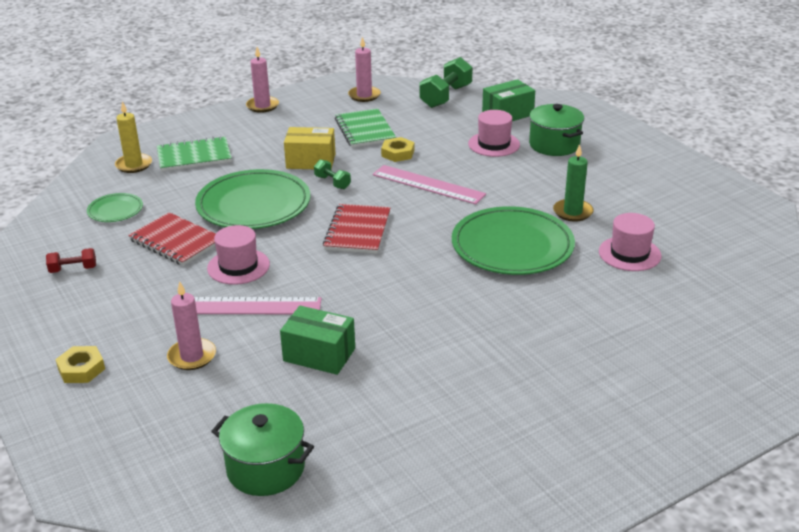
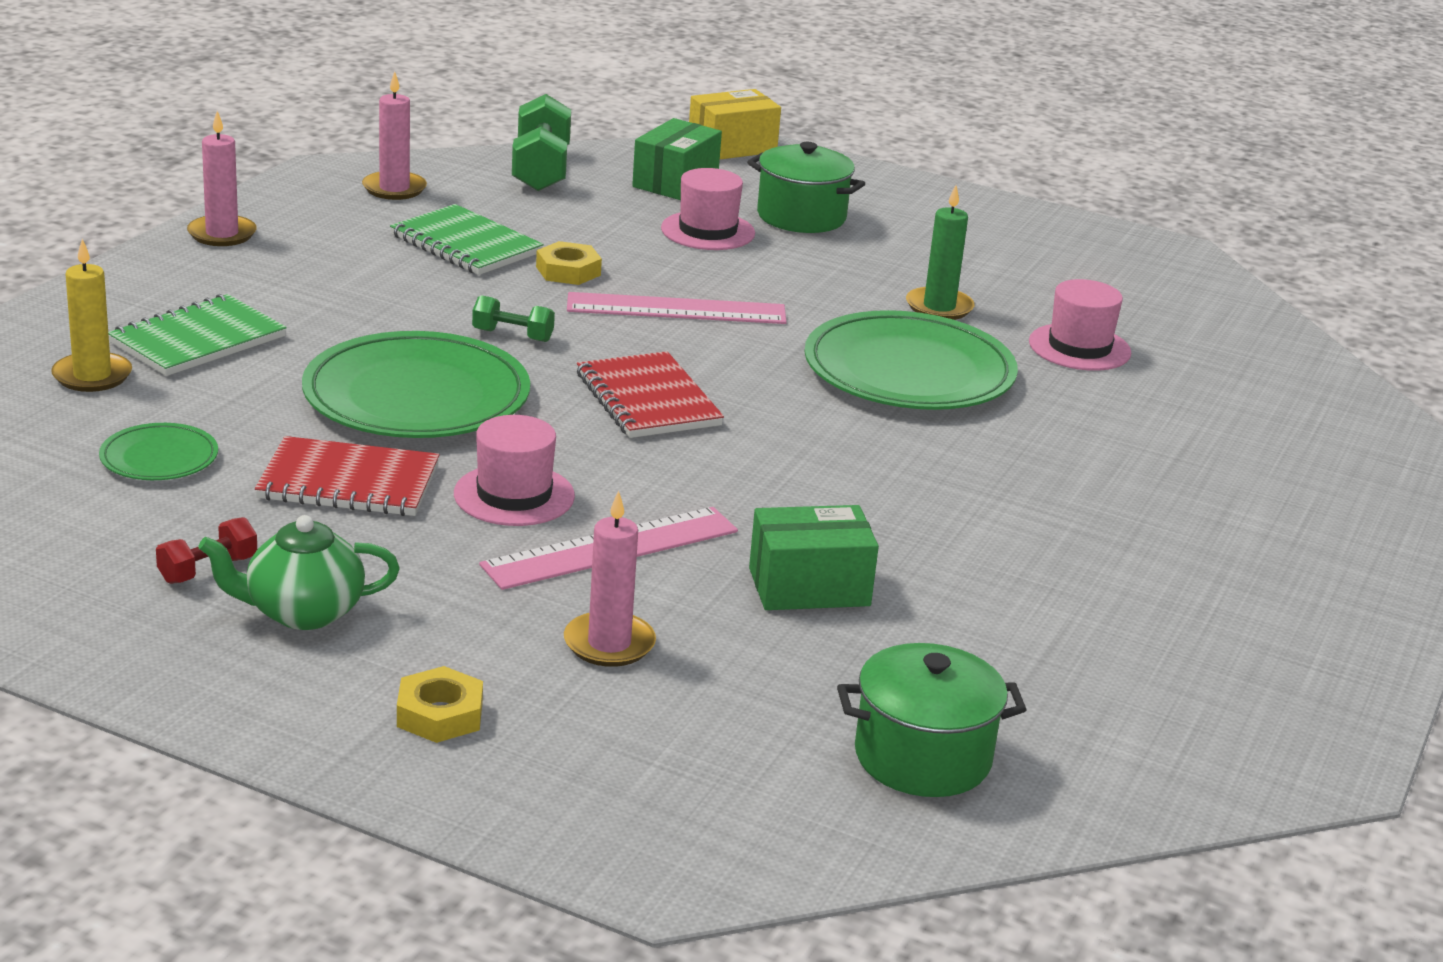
camera: 35 degrees left, 5 degrees down
yellow box [284,127,335,169] -> yellow box moved to [689,89,781,159]
none -> green teapot [198,515,400,630]

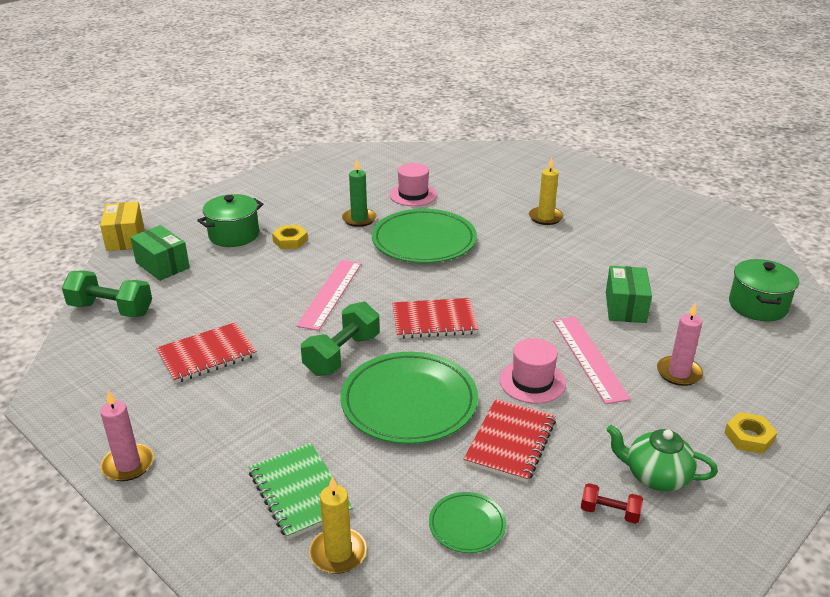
camera: 70 degrees left, 5 degrees up
red dumbbell [156,517,257,584] -> red dumbbell turned 45 degrees counterclockwise [581,483,643,524]
green teapot [198,515,400,630] -> green teapot turned 105 degrees clockwise [606,425,718,491]
pink candle [362,71,427,200] -> none
green notebook [390,204,544,275] -> red notebook [156,322,257,383]
green dumbbell [472,295,555,342] -> green dumbbell [301,302,380,376], size x1.87
yellow nut [536,241,602,285] -> yellow nut moved to [272,225,308,249]
pink hat [661,168,755,250] -> none
none -> yellow candle [529,158,563,225]

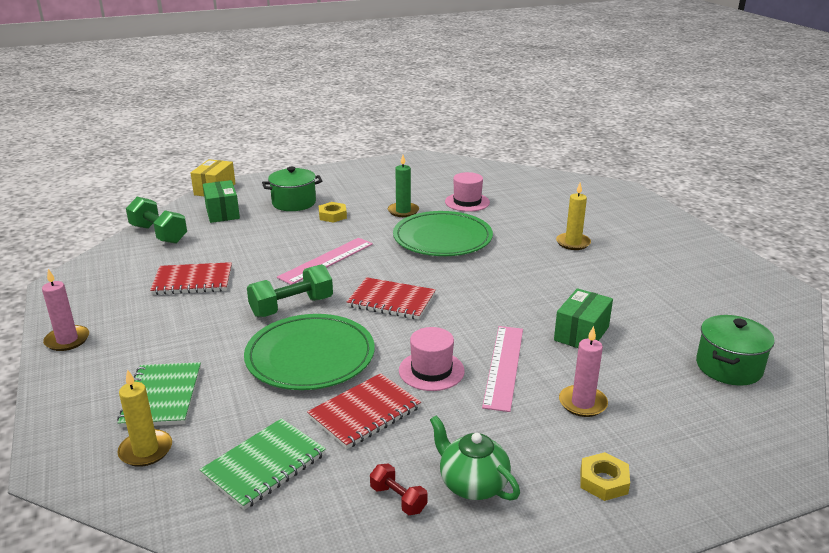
camera: 25 degrees right, 5 degrees down
green plate [429,492,506,553] -> green notebook [199,418,326,510]

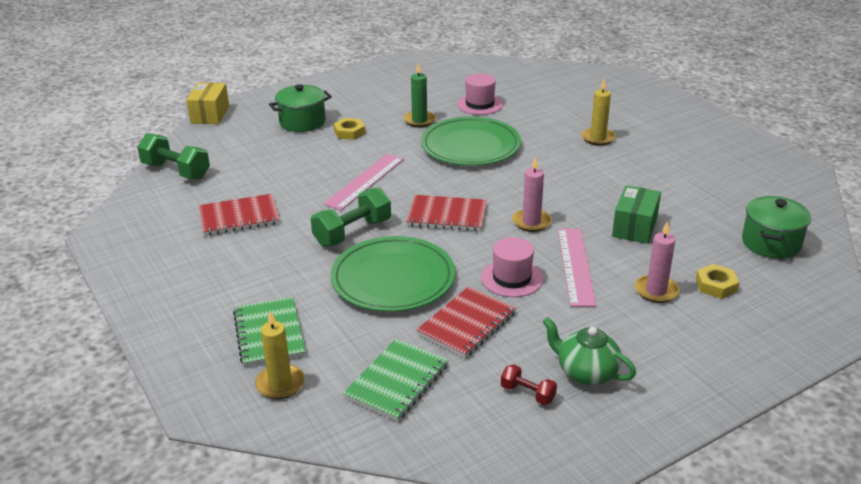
camera: 10 degrees left, 5 degrees up
pink candle [42,269,89,351] -> pink candle moved to [512,156,552,232]
green box [203,180,240,223] -> none
yellow nut [581,452,630,501] -> yellow nut moved to [696,264,739,299]

